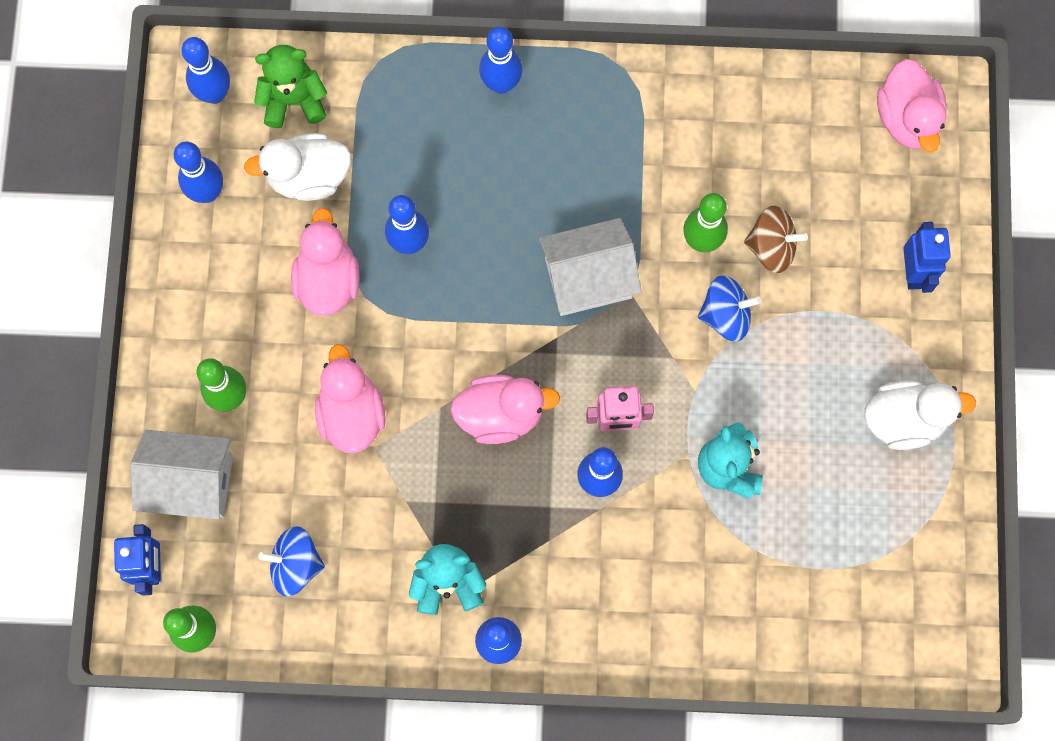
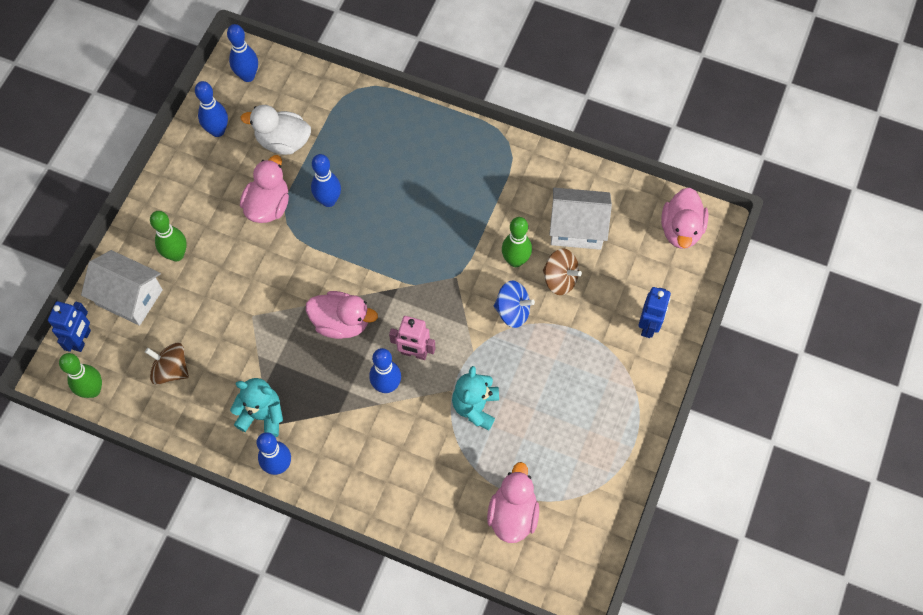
camera: 20 degrees right, 10 degrees down
green teddy bear [254,45,327,128] -> none
blue spinning top [258,526,325,597] -> brown spinning top [145,343,189,385]
pink duck [315,344,386,453] -> pink duck moved to [487,462,539,543]
blue bowling pin [479,27,522,94] -> none
white house [539,218,641,316] -> white house moved to [549,188,612,250]
white duck [864,380,976,450] -> none

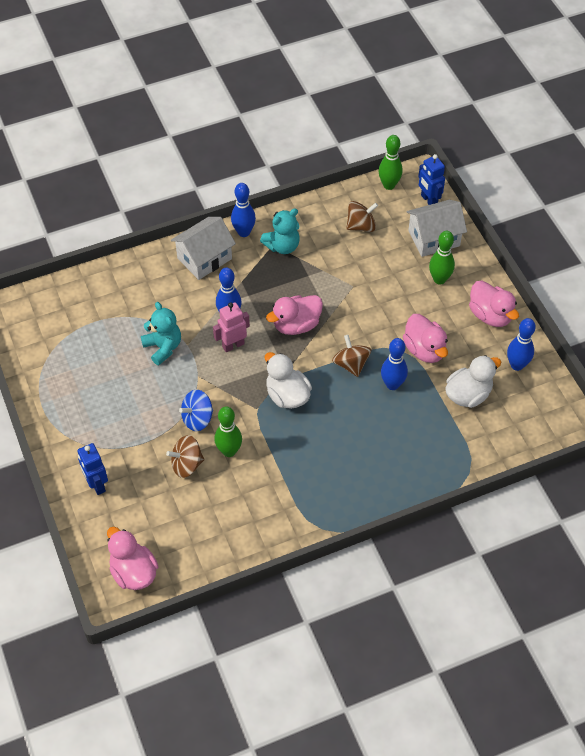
camera: 135 degrees right, 10 degrees down
blue bowling pin [227,24,258,82] -> none
pink duck [487,462,539,543] -> pink duck moved to [469,281,519,327]
white house [549,188,612,250] -> white house moved to [171,217,236,280]
none -> white duck [265,352,312,409]
none -> brown spinning top [332,335,371,377]

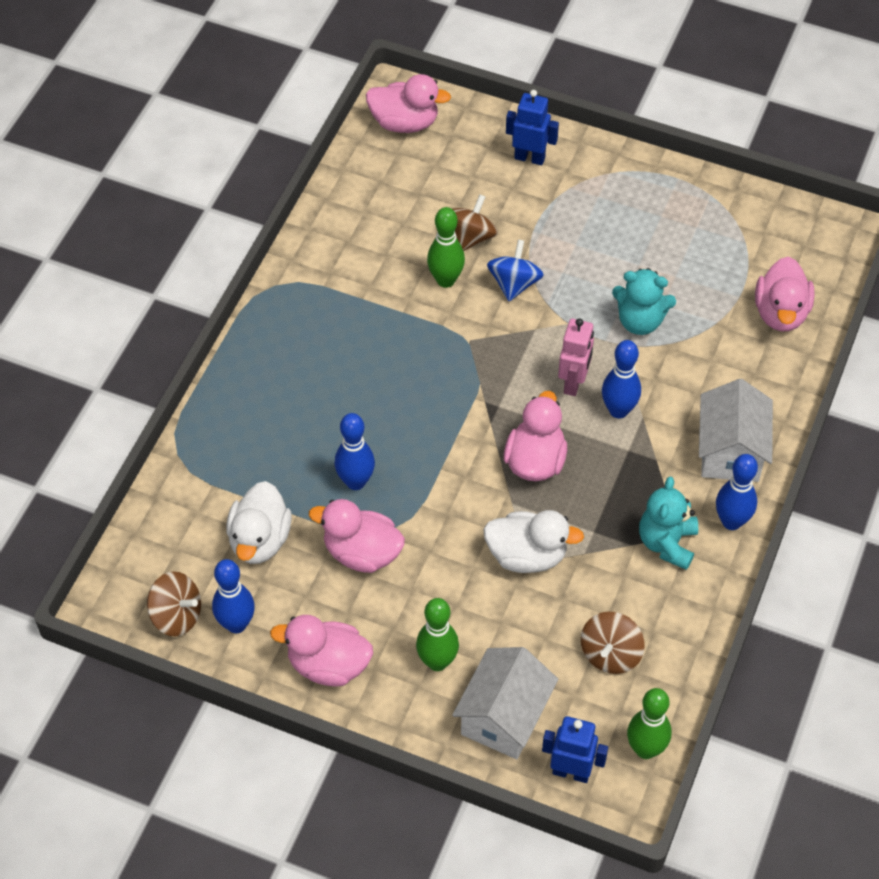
camera: 135 degrees right, 0 degrees up
white duck [265,352,312,409] -> white duck moved to [483,510,584,573]
brown spinning top [332,335,371,377] -> brown spinning top moved to [147,571,201,636]
none -> pink duck [755,257,815,332]

